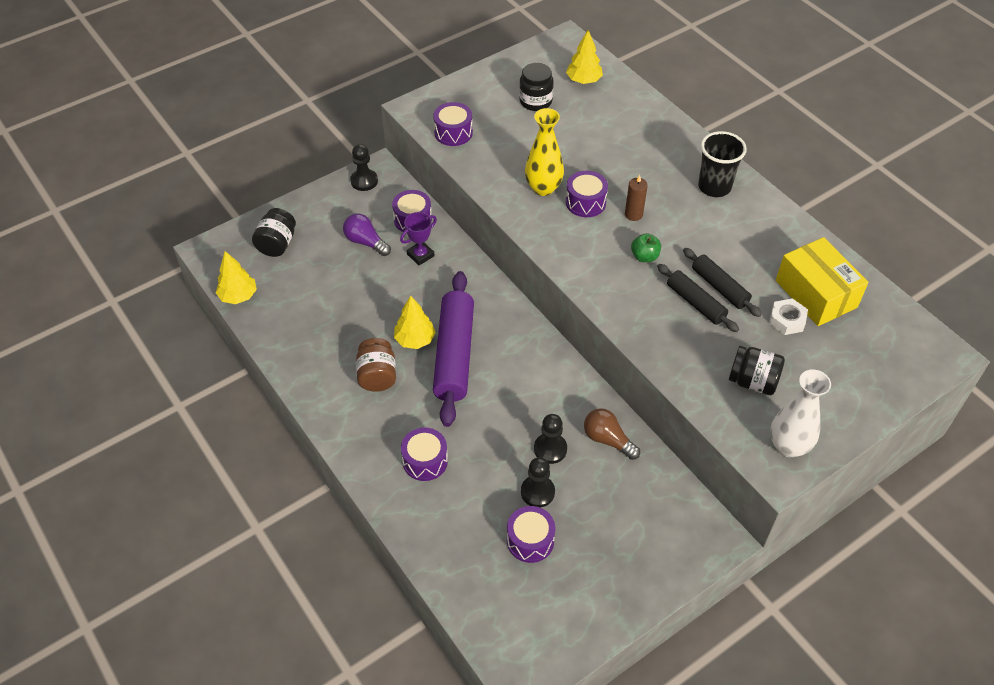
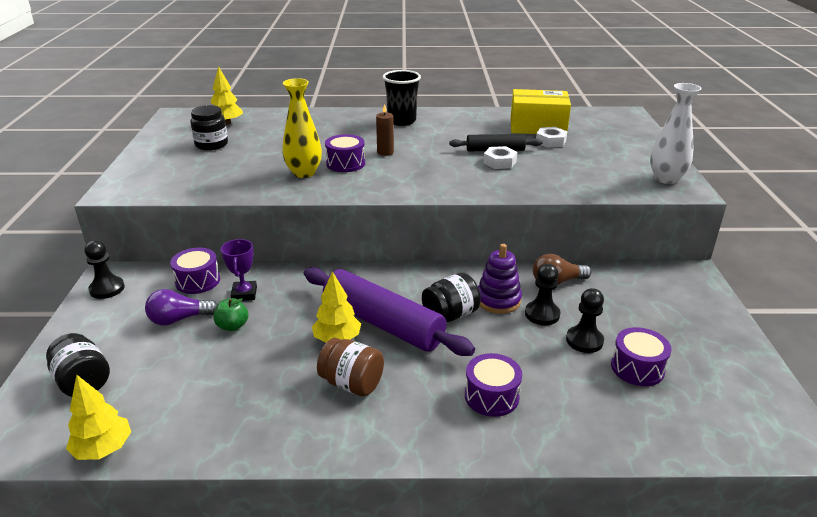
camera: 55 degrees left, 20 degrees down
purple drum [433,102,473,146] -> none
green apple [631,233,661,262] -> green apple moved to [213,298,248,331]
black rolling pin [657,264,739,332] -> white nut [483,146,517,169]
black jar [729,346,785,395] -> black jar moved to [422,273,481,322]
none -> purple stacking toy [478,244,522,314]

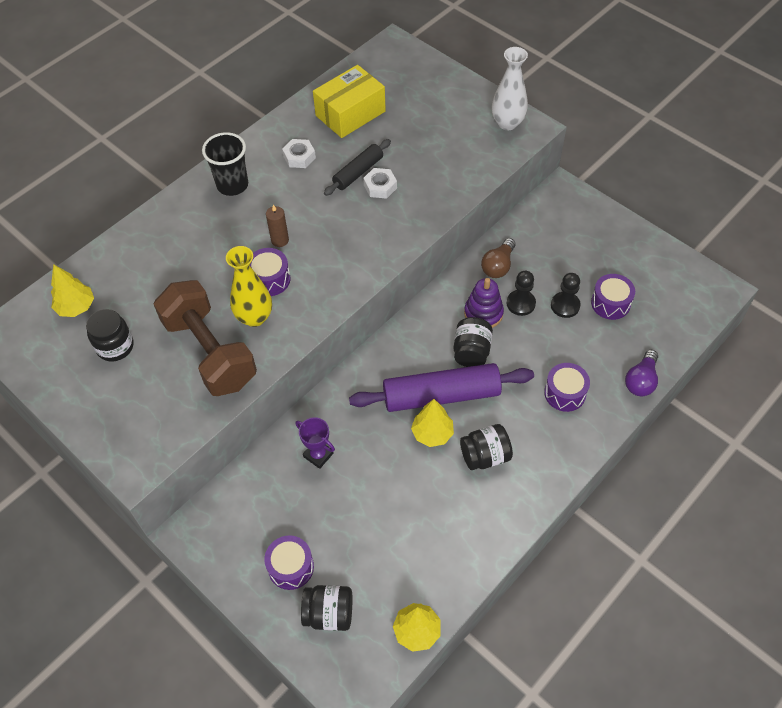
camera: 45 degrees left, 25 degrees up
black pawn [84,240,125,299] -> none
purple light bulb [145,289,217,326] -> purple light bulb moved to [625,350,658,396]
purple drum [170,248,220,294] -> purple drum moved to [264,535,314,590]
green apple [213,298,248,331] -> none
brown jar [317,338,384,397] -> black jar [460,424,513,470]
white nut [536,127,567,148] -> white nut moved to [282,139,316,168]
none -> brown dumbbell [154,280,257,396]

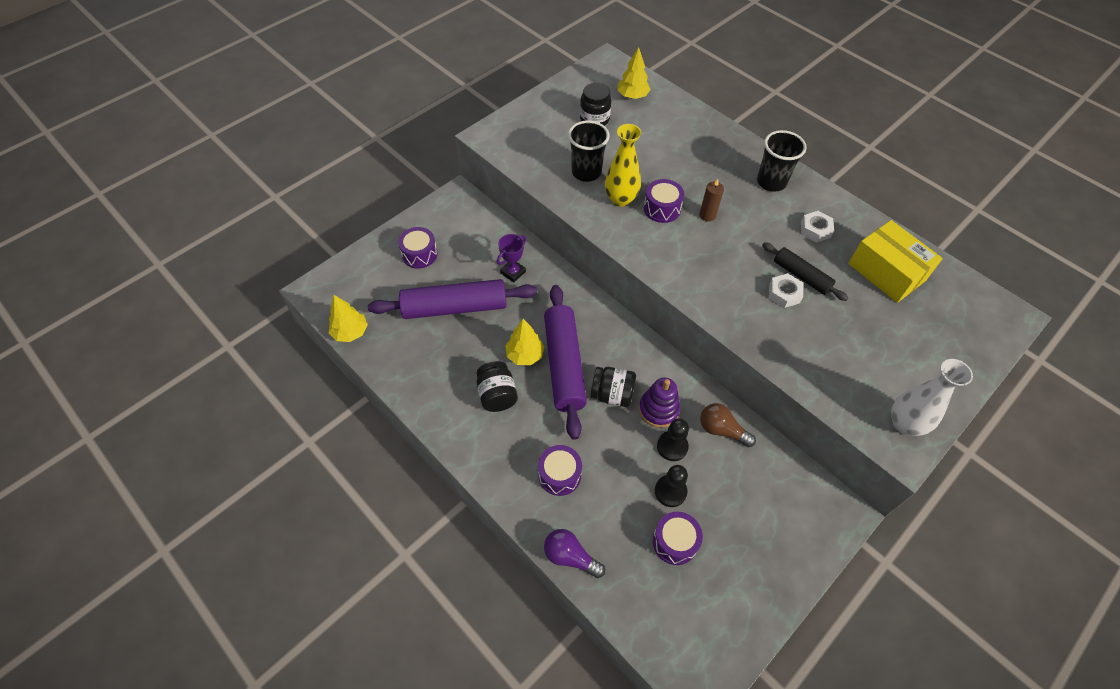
camera: 90 degrees right, 0 degrees up
brown dumbbell [154,280,257,396] -> black cup [568,120,609,182]
black jar [301,585,352,631] -> none
none -> purple rolling pin [368,279,537,319]

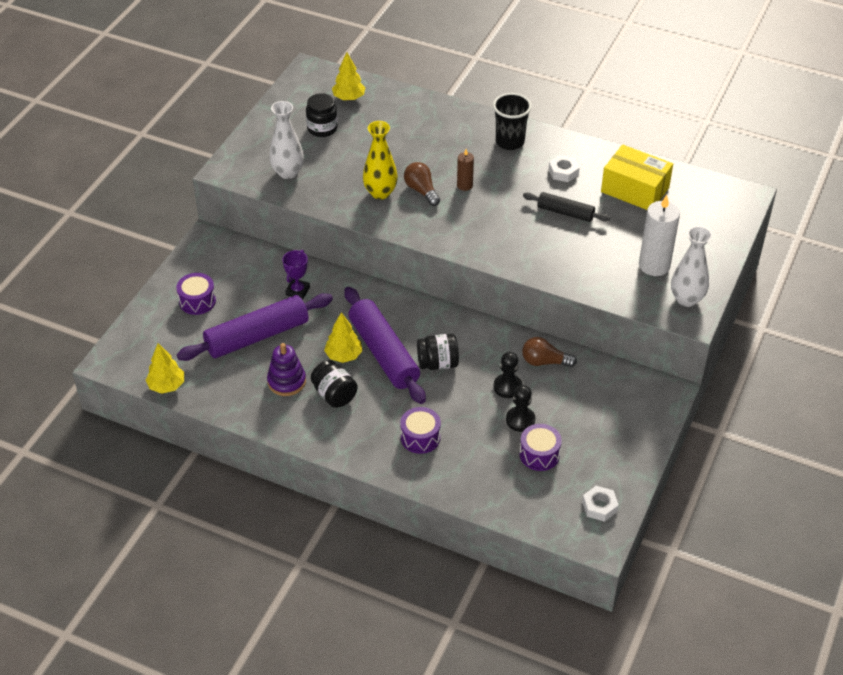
camera: 20 degrees left, 10 degrees down
purple light bulb [544,529,605,578] -> none
black cup [568,120,609,182] -> none
purple stacking toy [639,378,680,428] -> purple stacking toy moved to [267,343,306,396]
purple drum [644,179,684,223] -> brown light bulb [404,162,440,206]
white nut [769,273,803,308] -> white nut moved to [582,486,619,522]
none -> white vase [269,101,304,179]
none -> white candle [639,195,680,276]

